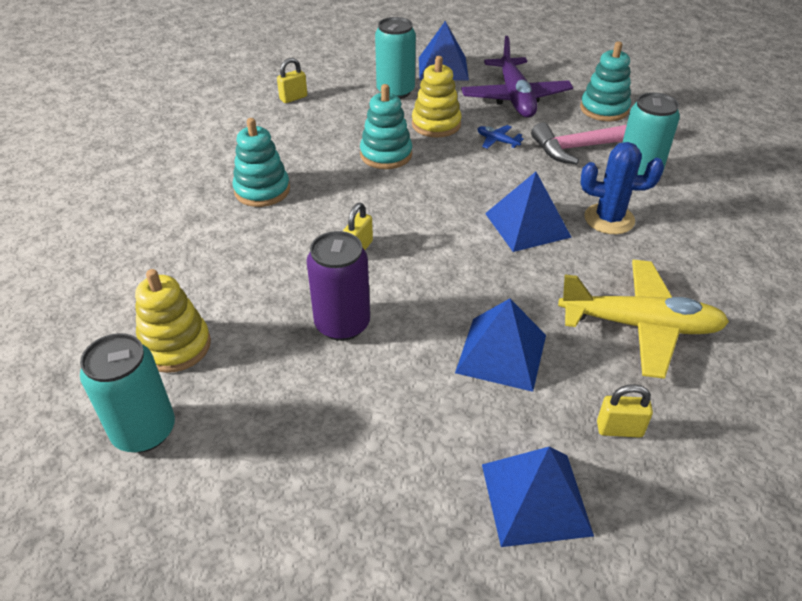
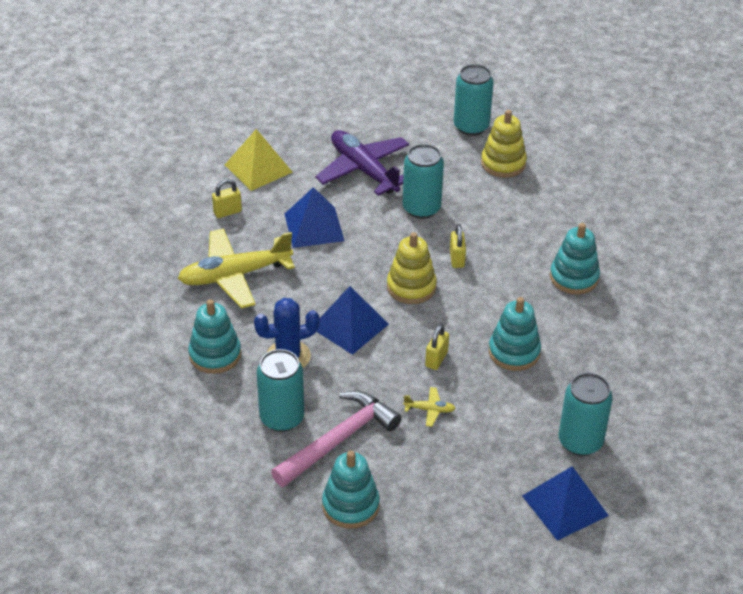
camera: 150 degrees right, 0 degrees up
yellow padlock [277,58,307,103] -> yellow padlock moved to [425,324,449,370]
purple can [306,231,370,341] -> turquoise can [403,144,444,219]
yellow stacking toy [412,56,461,138] -> yellow stacking toy moved to [387,232,437,304]
purple plane [461,36,573,118] -> purple plane moved to [315,130,409,196]
blue plane [478,125,524,149] -> yellow plane [403,387,456,427]
blue pyramid [482,447,594,547] -> yellow pyramid [225,129,293,191]
none -> turquoise stacking toy [188,299,241,374]

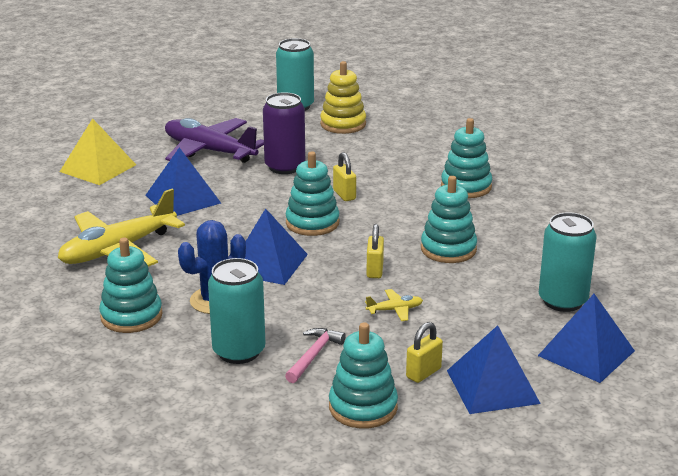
camera: 20 degrees left, 15 degrees down
yellow padlock [212,179,242,218] -> yellow padlock moved to [406,322,443,383]
pink hammer [271,391,402,487] -> pink hammer [285,328,346,383], size x0.53
yellow stacking toy [387,232,437,304] -> turquoise stacking toy [286,151,339,236]
turquoise can [403,144,444,219] -> purple can [263,92,305,174]
none -> blue pyramid [447,325,541,414]

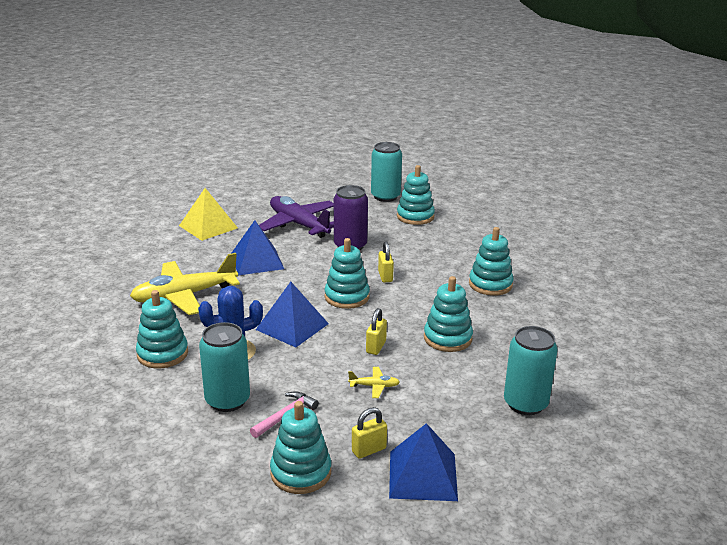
camera: 15 degrees right, 0 degrees up
yellow stacking toy [320,61,366,134] -> turquoise stacking toy [397,165,435,225]
blue pyramid [538,294,635,383] -> none

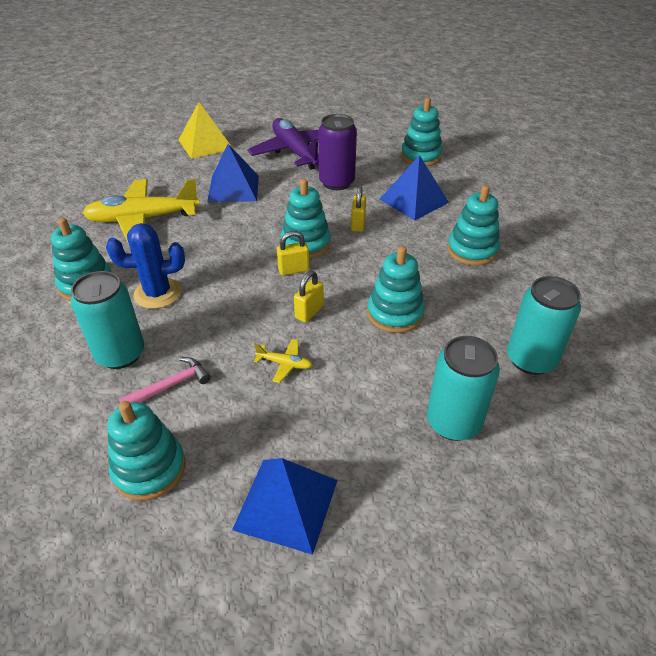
camera: 15 degrees right, 15 degrees up
blue pyramid [255,282,329,347] -> blue pyramid moved to [380,155,449,221]
yellow padlock [352,407,387,459] -> yellow padlock moved to [277,231,309,275]
turquoise can [371,142,402,202] -> turquoise can moved to [507,276,581,375]

